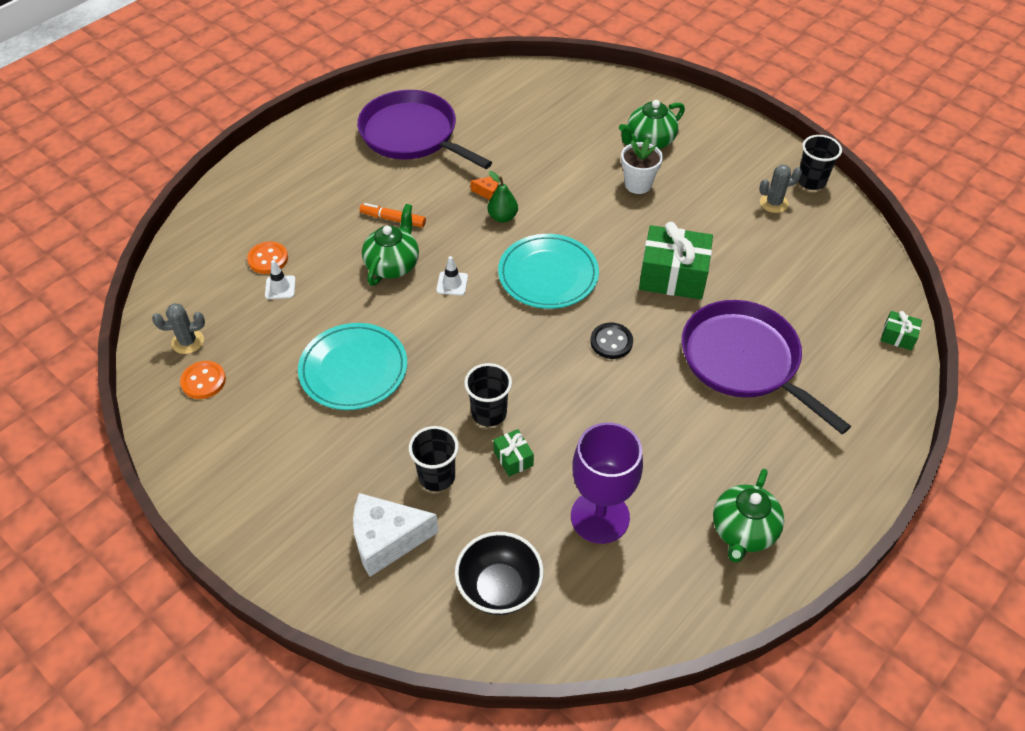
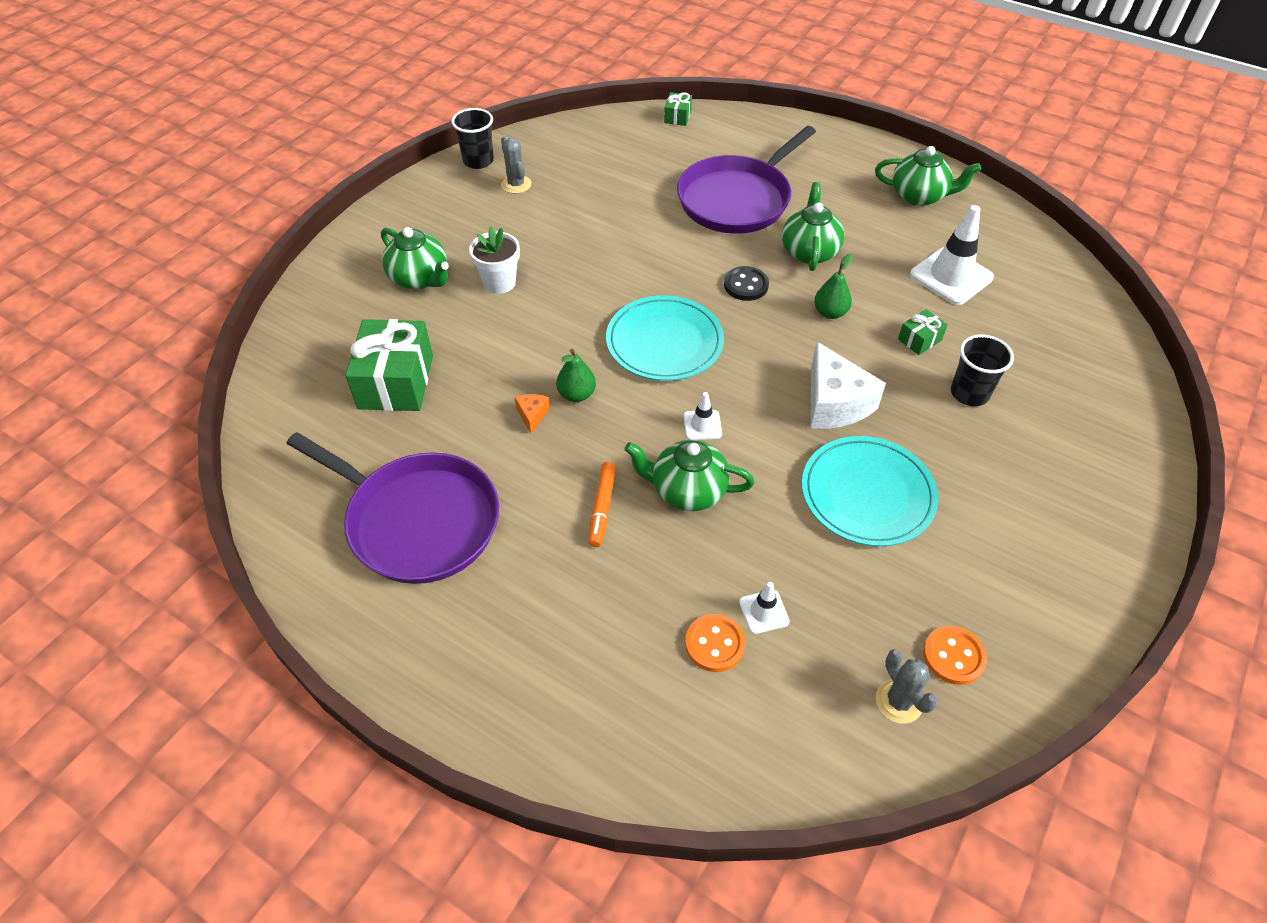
camera: 100 degrees left, 0 degrees up
white cheese [353,493,439,577] -> white cheese moved to [810,342,886,429]
purple pan [357,90,492,169] -> purple pan turned 90 degrees counterclockwise [286,432,499,584]
black bowl [455,532,544,615] -> none
black cup [464,363,512,427] -> none
purple goblet [571,422,643,544] -> white traffic cone [910,205,994,305]
green gift [639,222,713,300] -> green gift moved to [345,319,433,411]
none -> green teapot [782,182,845,271]
none -> green pear [814,253,852,319]

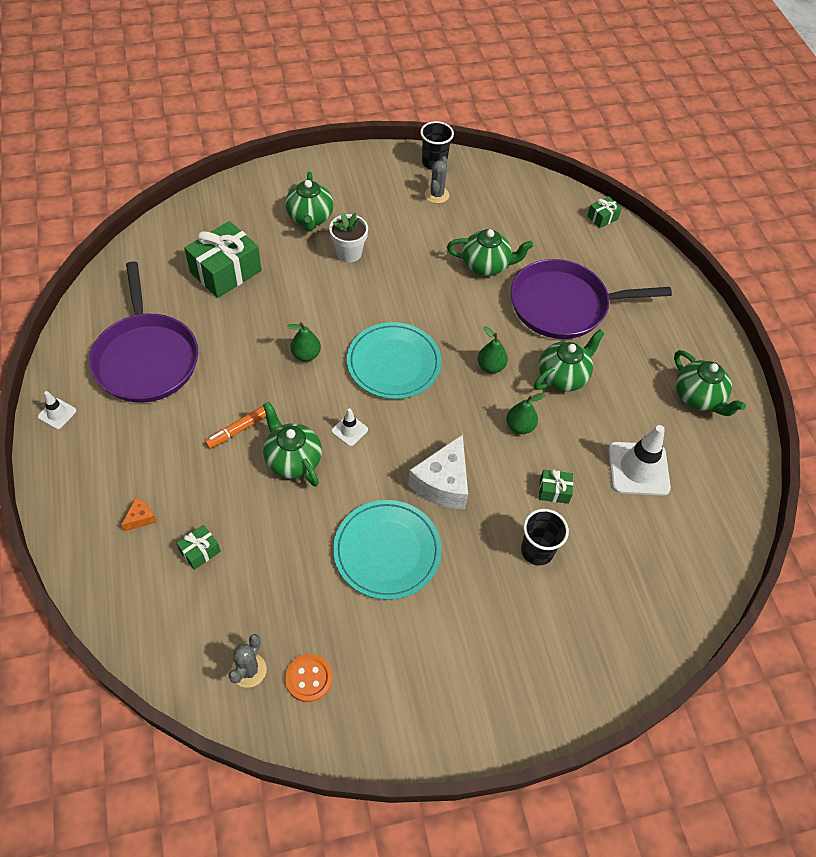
camera: 40 degrees right, 5 degrees up
orange cheese [515,394,550,434] -> orange cheese moved to [121,498,157,531]
orange button [685,614,746,672] -> green gift [176,525,221,570]
black button [724,266,769,301] -> green pear [478,326,508,373]
white traffic cone [739,582,790,634] -> white traffic cone moved to [38,391,76,429]
none -> green teapot [447,229,533,276]

